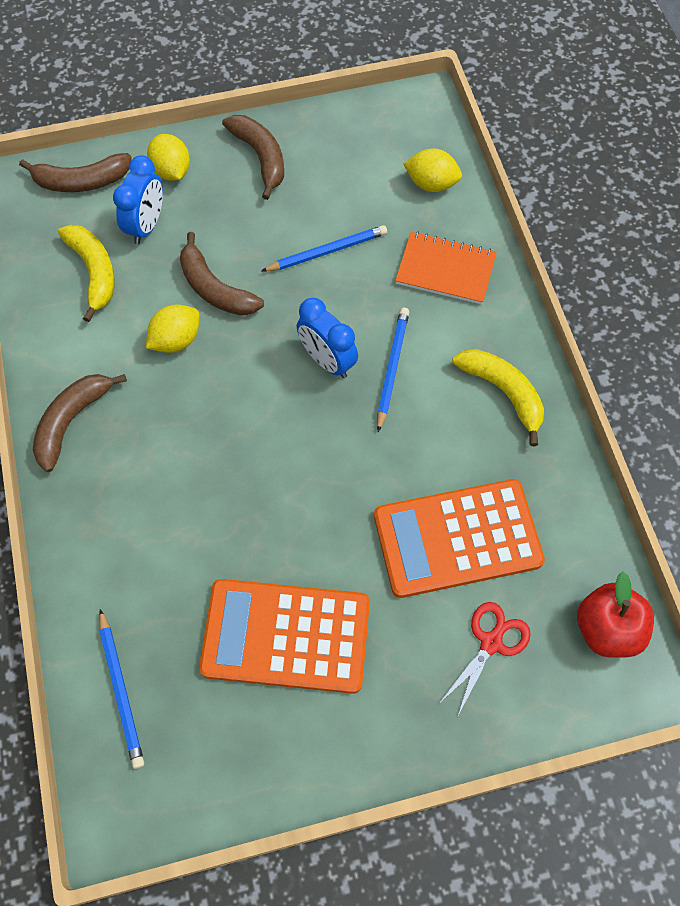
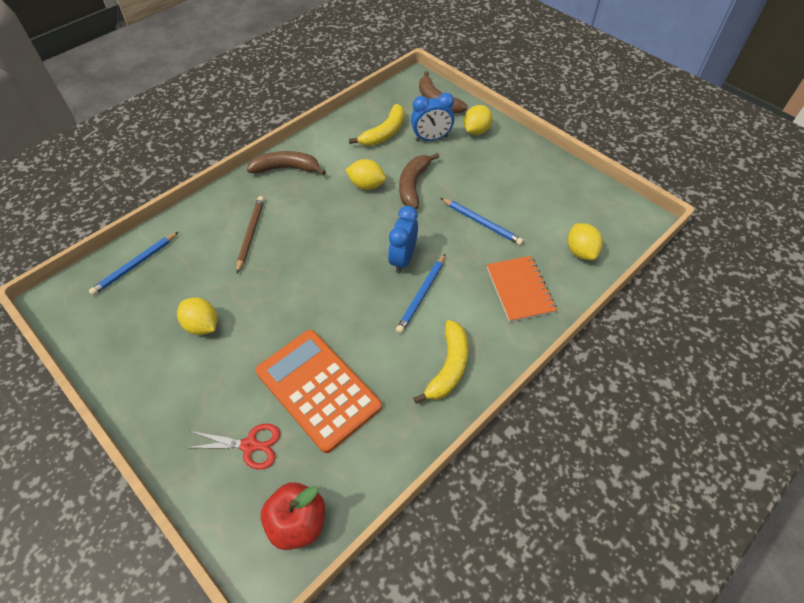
camera: 60 degrees right, 10 degrees down
orange calculator [199,579,370,694] -> yellow lemon [177,297,217,335]
brown banana [222,115,284,200] -> none
blue pencil [377,308,409,432] -> blue pencil turned 135 degrees clockwise [396,254,445,334]
none -> brown pencil [236,196,264,273]

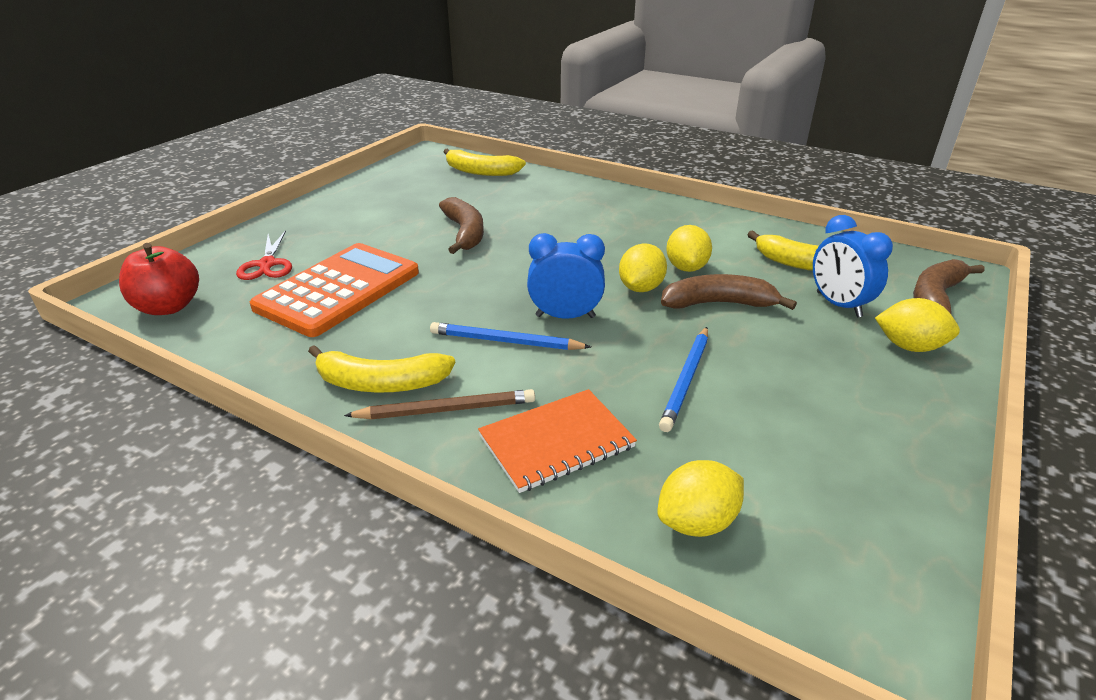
camera: 75 degrees right, 20 degrees down
blue pencil [89,232,179,296] -> yellow banana [444,148,526,176]
yellow lemon [177,297,217,335] -> yellow lemon moved to [619,243,667,292]
brown pencil [236,196,264,273] -> brown pencil moved to [344,389,535,419]
brown banana [247,151,326,175] -> brown banana moved to [439,197,484,254]

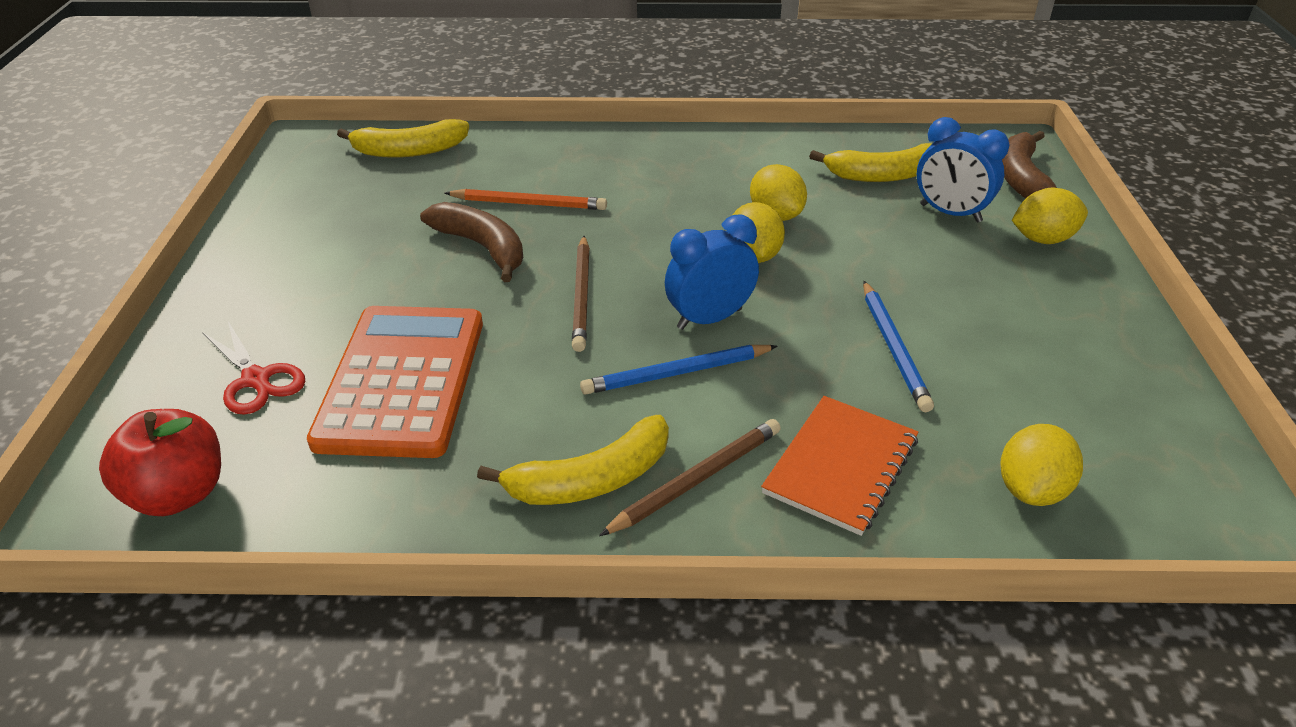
camera: 30 degrees left, 5 degrees up
brown banana [661,274,797,310] -> none
none -> orange pencil [445,189,607,210]
none -> brown pencil [572,236,590,352]

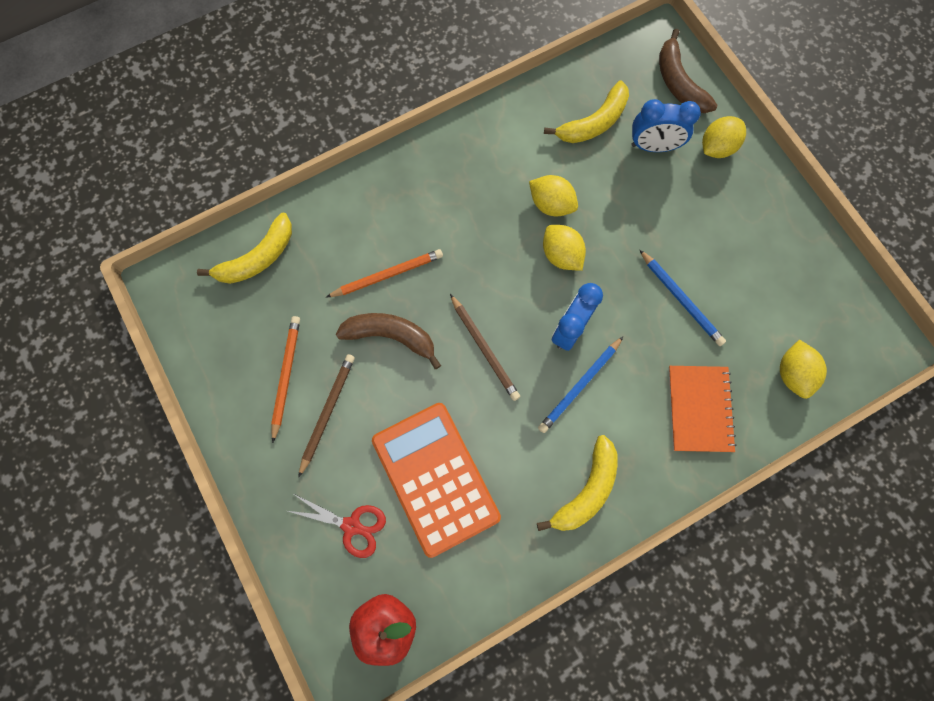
camera: 30 degrees left, 35 degrees up
brown pencil [599,419,781,536] -> brown pencil moved to [298,354,355,478]
none -> orange pencil [271,316,300,443]

